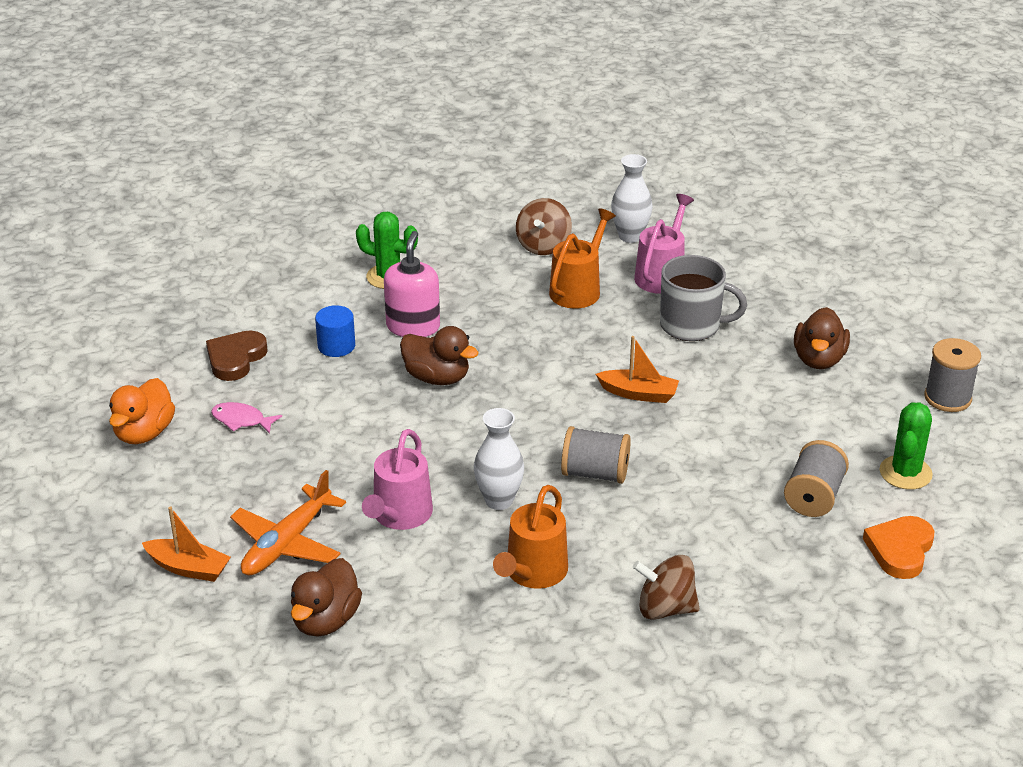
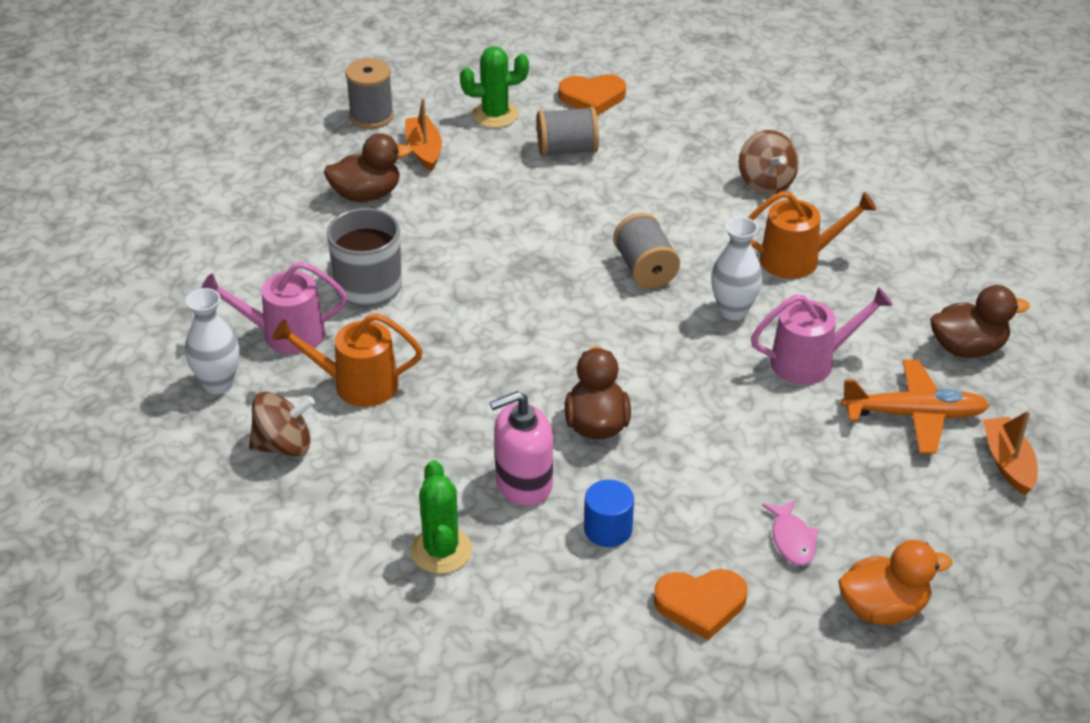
camera: 120 degrees left, 5 degrees up
brown heart [206,330,268,381] -> orange heart [654,569,747,640]
orange boat [596,336,679,403] -> orange boat moved to [405,98,442,171]

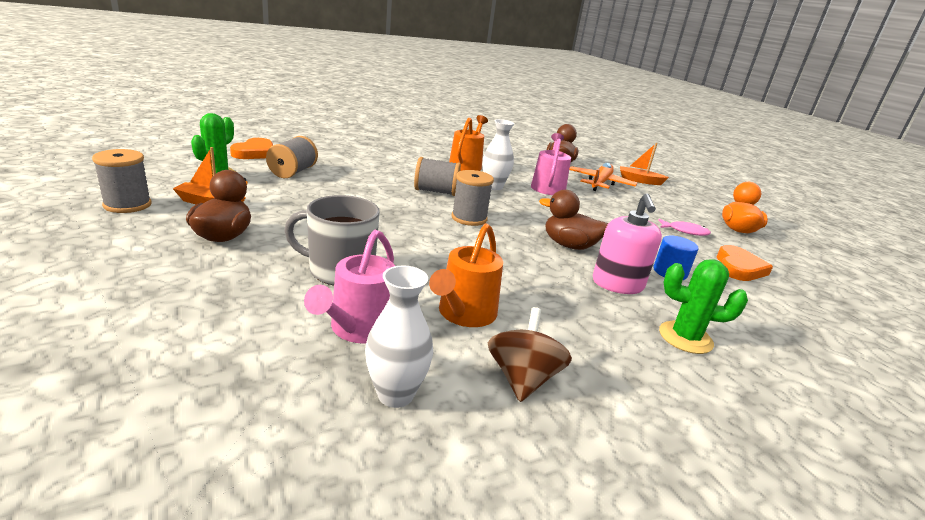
camera: 70 degrees left, 15 degrees down
brown spinning top [739,130,799,195] -> none
none -> grey spool [452,170,494,226]

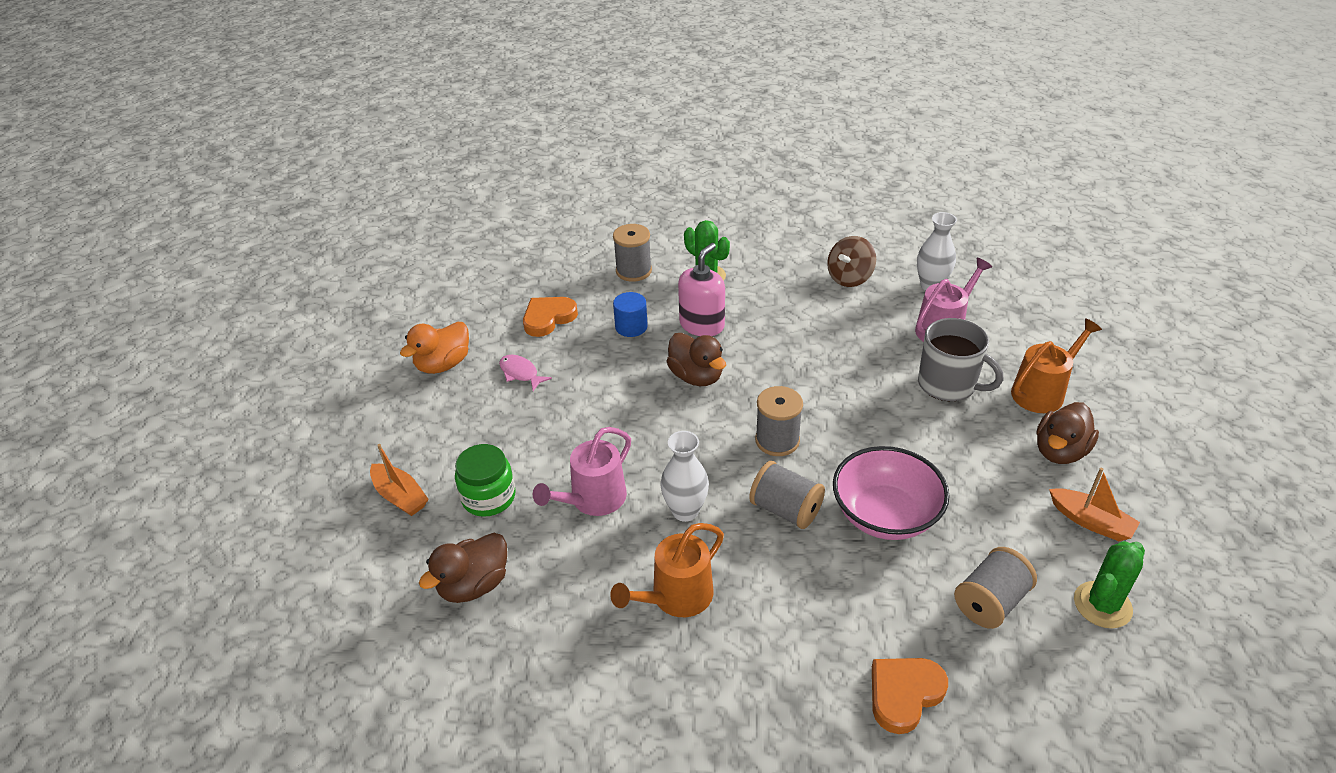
camera: 145 degrees left, 15 degrees up
grey spool [92,149,151,213] -> grey spool moved to [613,224,652,282]
orange heart [230,138,273,159] -> orange heart moved to [872,658,948,734]
orange watering can [429,224,503,327] -> orange watering can moved to [1011,318,1102,413]
orange plane [569,163,637,191] -> green jar [455,444,516,517]
none -> pink bowl [833,446,950,540]

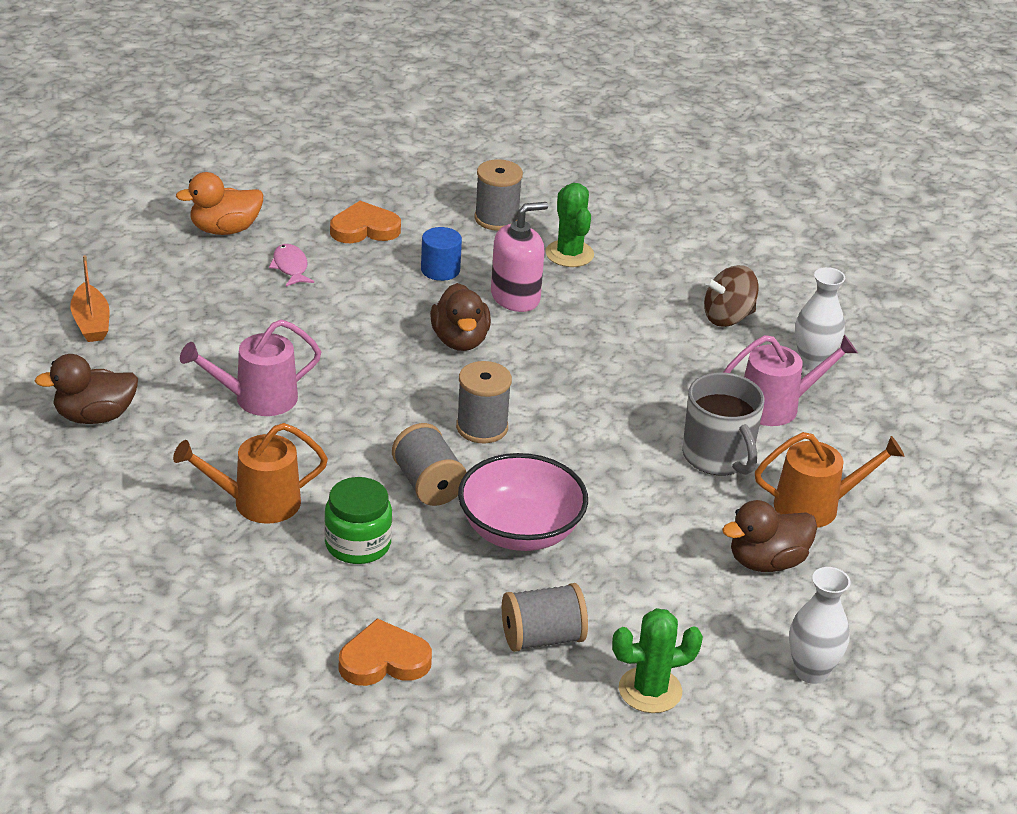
camera: 25 degrees right, 5 degrees down
green jar [455,444,516,517] -> green jar moved to [324,477,392,564]
white vase [660,431,709,522] -> white vase moved to [789,567,850,684]
orange boat [1049,468,1140,541] -> none

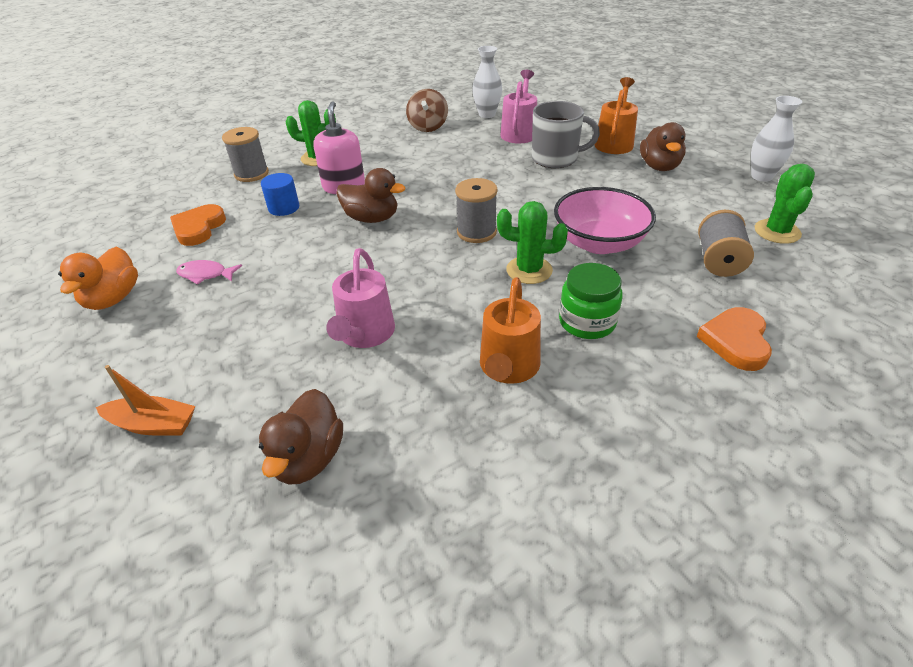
camera: 60 degrees left, 5 degrees up
grey spool [392,423,467,506] -> green cactus [497,201,568,284]

